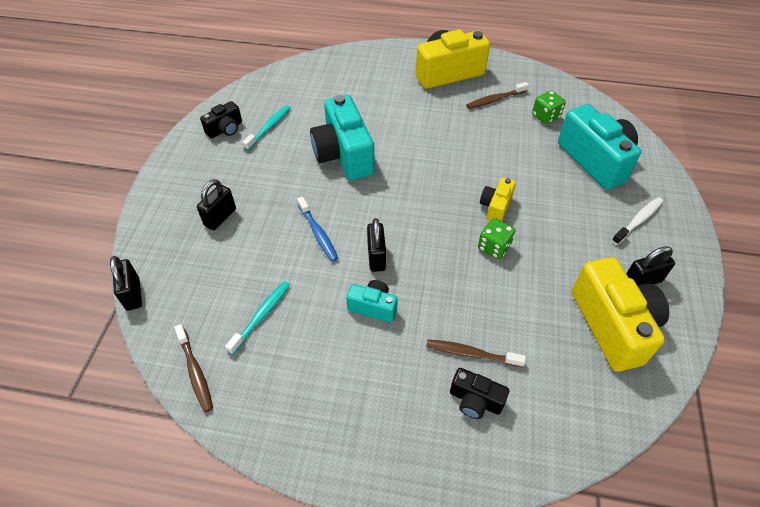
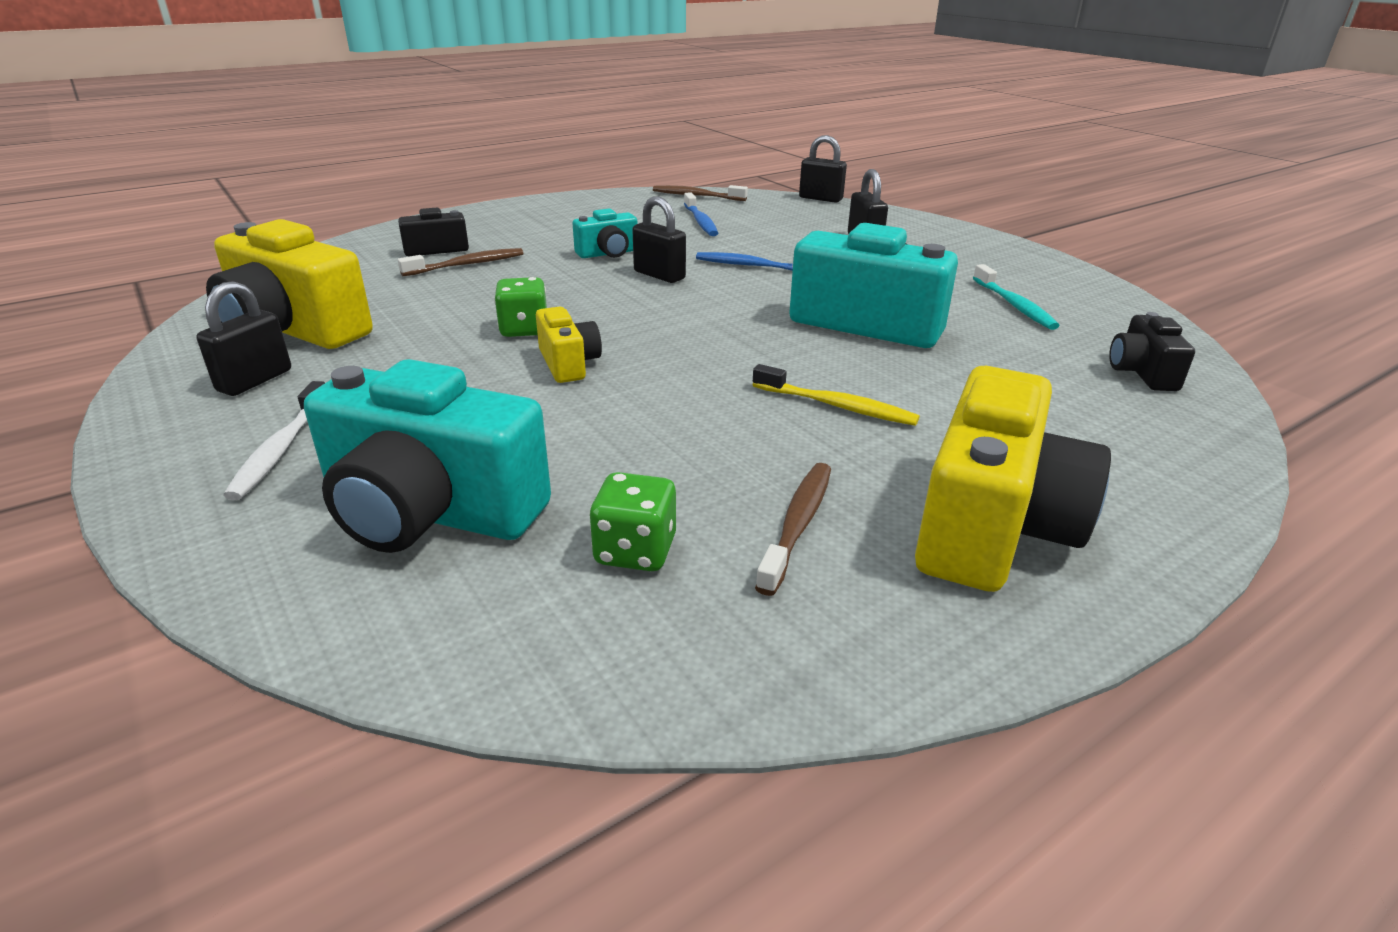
camera: 135 degrees right, 20 degrees down
black camera [200,101,242,138] -> black camera moved to [1109,312,1195,391]
turquoise toothbrush [225,281,290,354] -> blue toothbrush [684,192,718,236]
none -> yellow toothbrush [753,364,920,426]

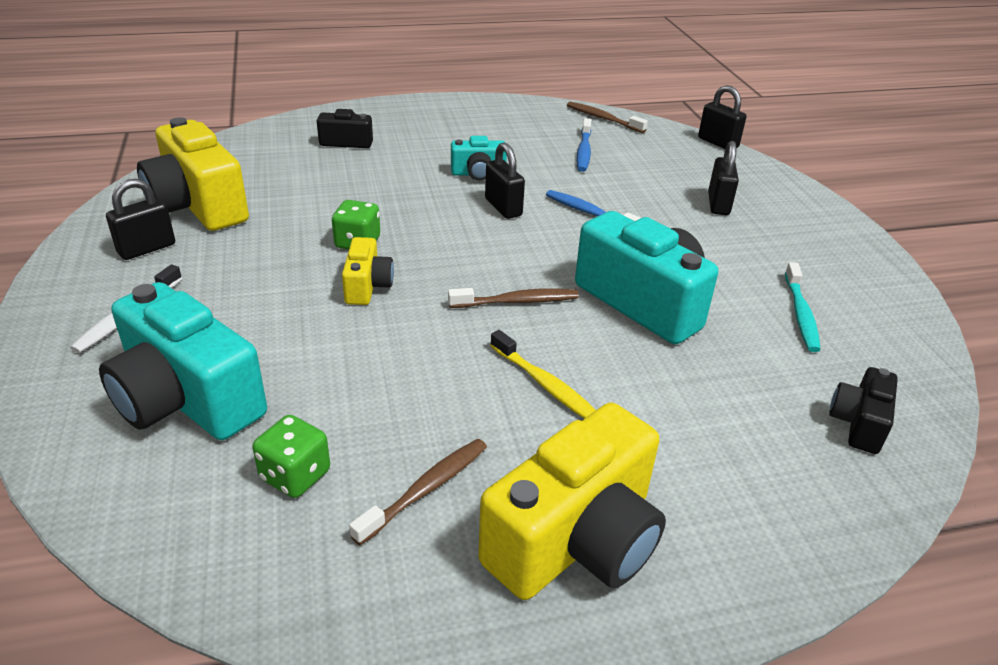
camera: 20 degrees right, 5 degrees up
brown toothbrush [398,248,523,276] -> brown toothbrush moved to [448,288,579,308]

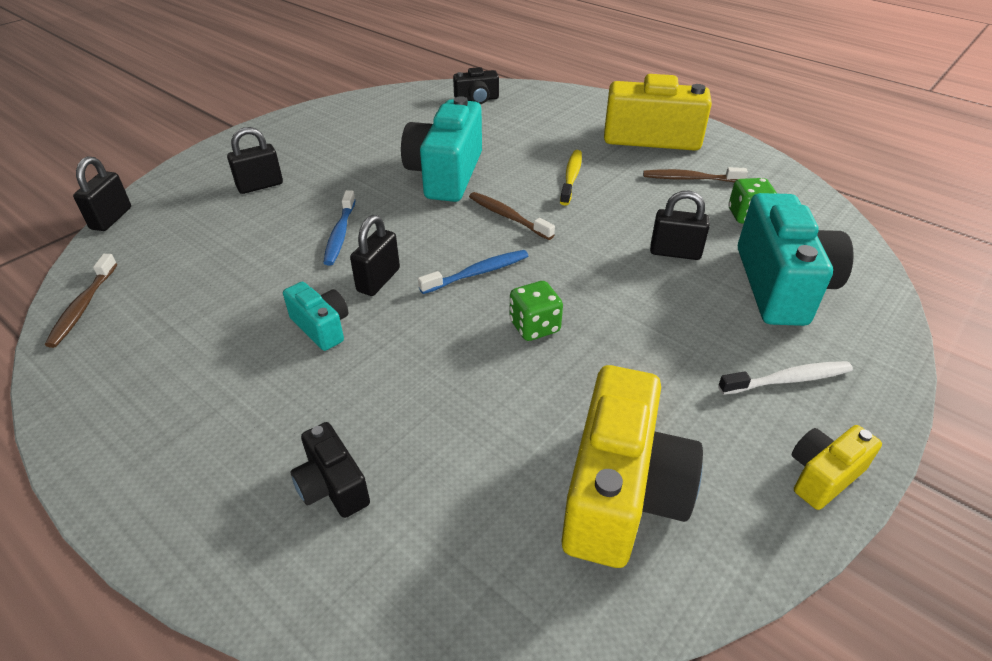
camera: 125 degrees left, 5 degrees up
black padlock [106,179,175,260] -> black padlock moved to [650,191,710,260]
yellow camera [342,237,394,305] -> yellow camera moved to [792,425,882,510]
blue toothbrush [577,118,591,172] -> blue toothbrush moved to [418,250,528,294]
turquoise toothbrush [785,262,821,352] -> none

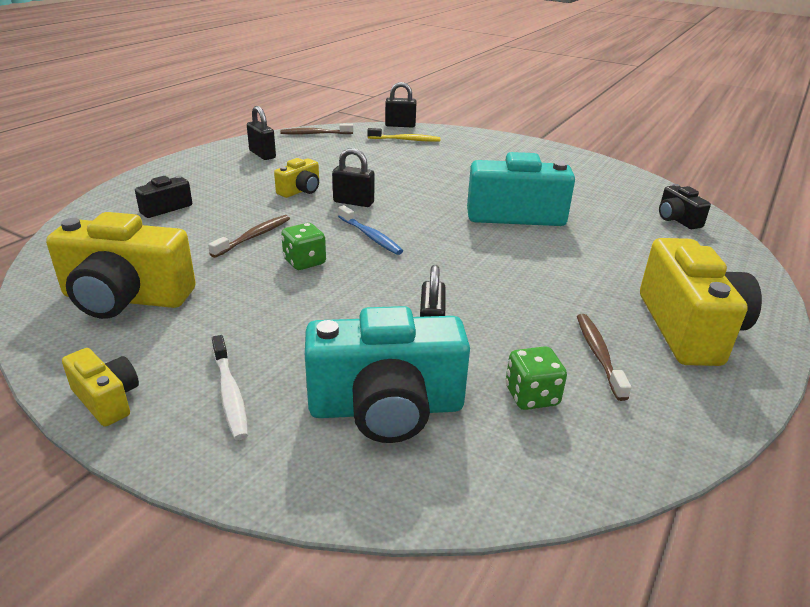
camera: 80 degrees right, 10 degrees down
black padlock [227,127,283,194] -> black padlock moved to [247,106,276,160]
turquoise camera [283,282,348,351] -> yellow camera [274,158,319,198]
blue toothbrush [324,190,356,266] -> none
brown toothbrush [469,192,555,240] -> brown toothbrush moved to [208,215,290,258]
yellow toothbrush [560,150,582,205] -> yellow toothbrush moved to [367,128,441,142]

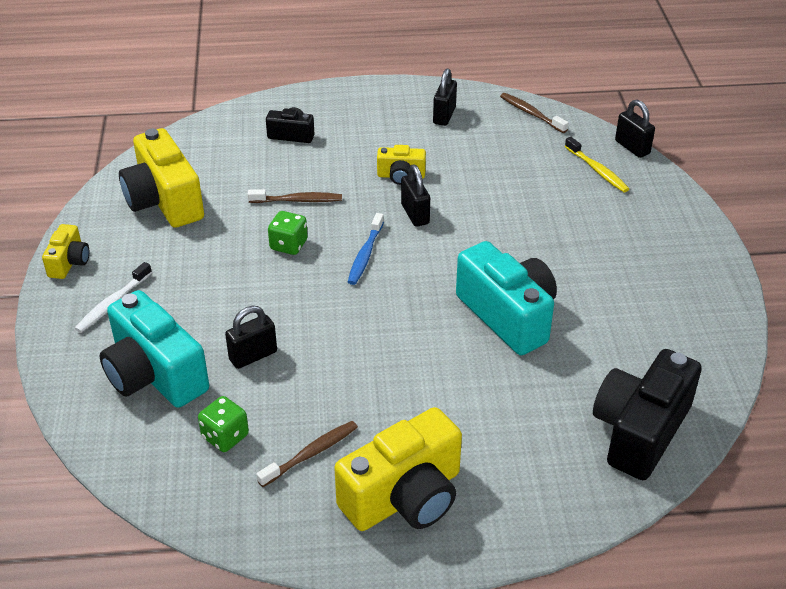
camera: 55 degrees right, 10 degrees up
black camera [659,184,711,229] -> black camera [593,349,702,480], size x1.98

